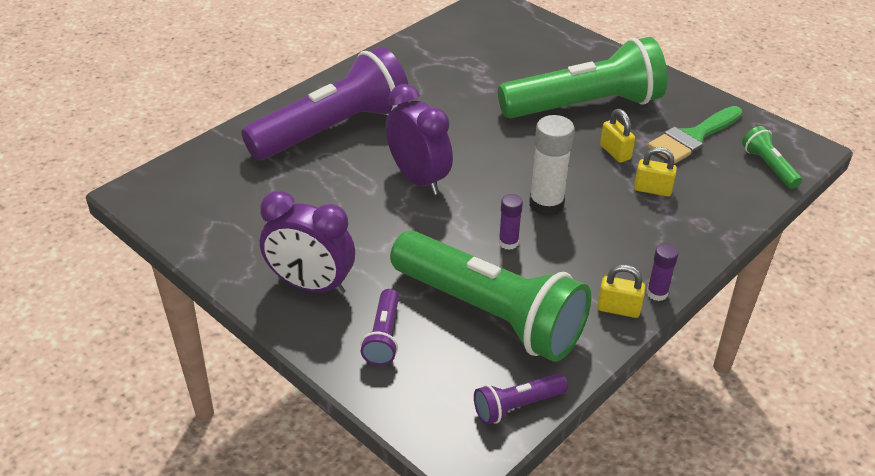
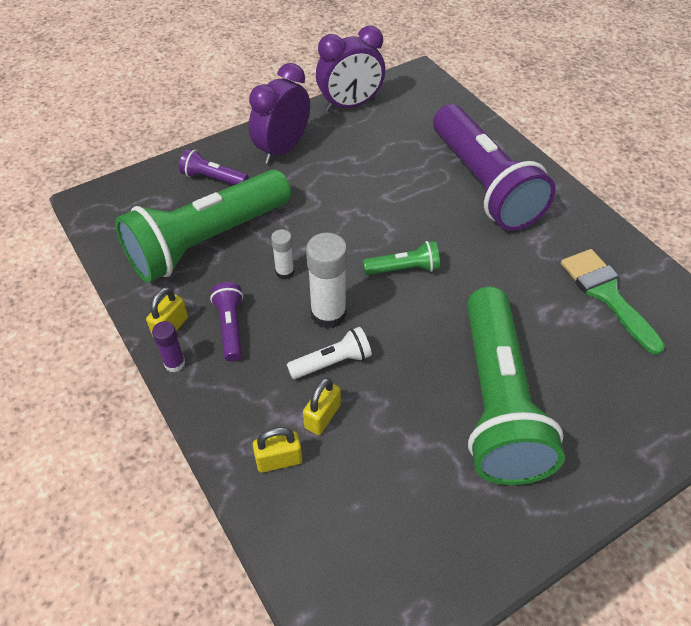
camera: 105 degrees right, 10 degrees up
purple clock [386,84,453,195] -> purple clock moved to [316,26,385,111]
purple flashlight [474,373,568,425] -> purple flashlight moved to [210,282,243,362]
purple glue stick [499,194,523,250] -> white glue stick [271,229,294,279]
yellow padlock [600,109,635,163] -> yellow padlock moved to [253,427,302,473]
green brush [648,106,742,164] -> green brush moved to [561,249,665,355]
green flashlight [742,126,802,189] -> green flashlight moved to [363,241,440,275]
none -> white flashlight [287,327,372,379]

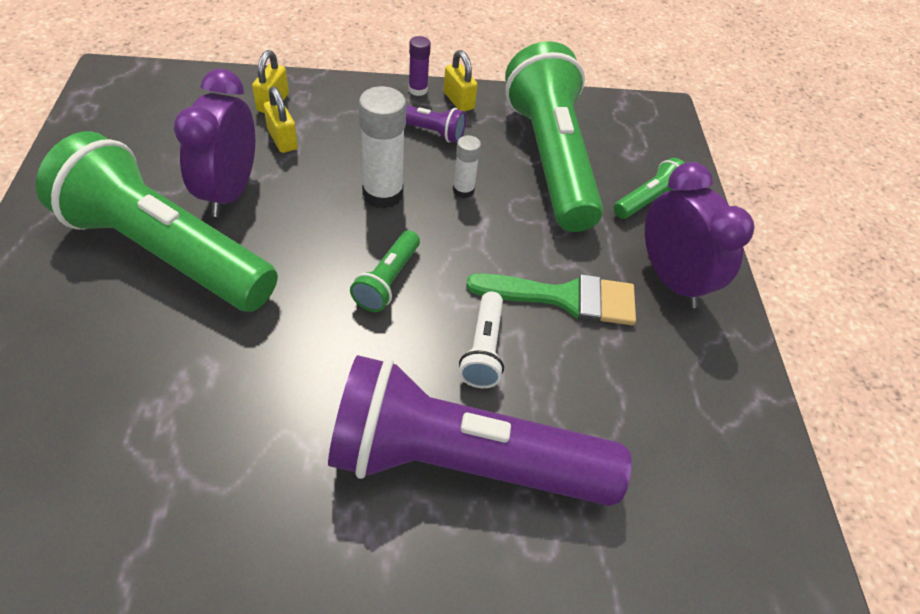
camera: 115 degrees right, 0 degrees up
purple flashlight [179,149,249,185] -> green flashlight [614,158,685,219]
white flashlight [287,327,372,379] -> white flashlight moved to [459,292,504,388]
purple clock [316,26,385,111] -> purple clock moved to [174,69,255,217]
green brush [561,249,665,355] -> green brush moved to [466,273,636,325]

